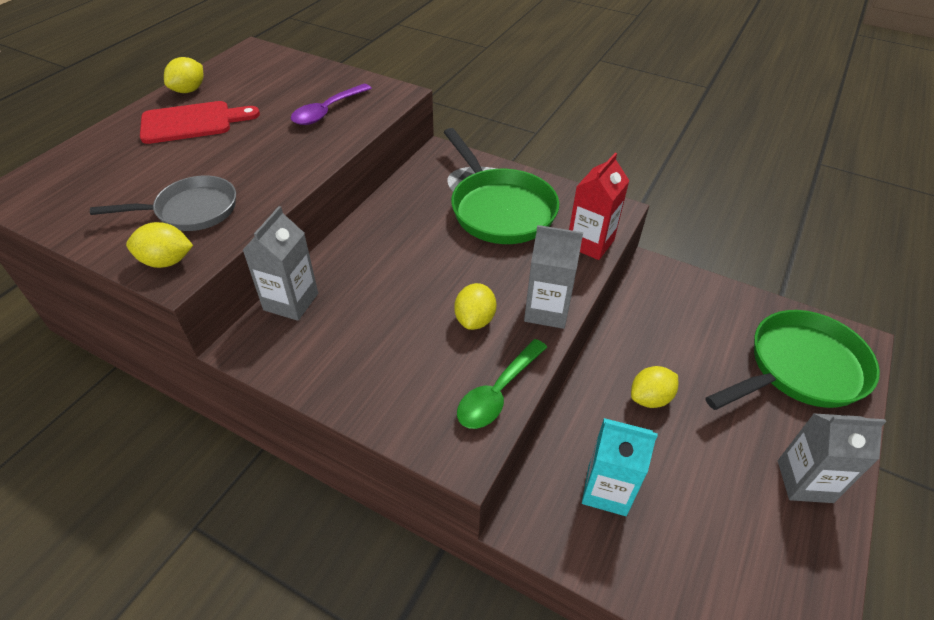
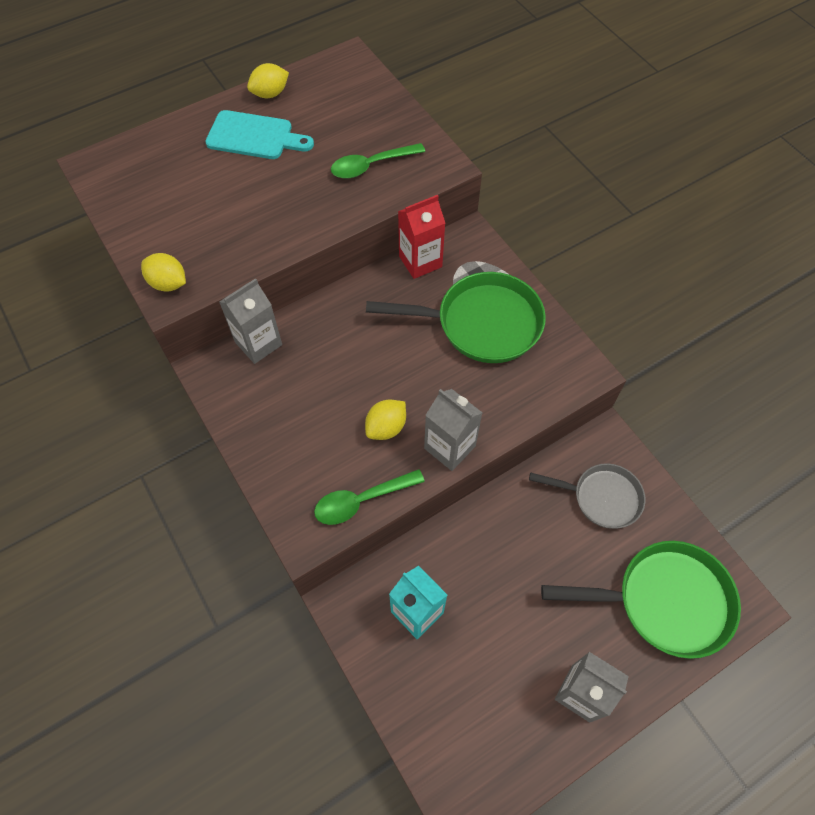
camera: 30 degrees right, 15 degrees up
grey pan [90,175,236,231] -> grey pan moved to [529,463,645,529]
red cutting board [140,101,260,144] -> turquoise cutting board [205,110,314,159]
purple spoon [291,84,372,125] -> green spoon [331,143,425,179]
green pan [444,128,559,244] -> green pan turned 90 degrees counterclockwise [366,272,546,363]
red carton [569,153,629,260] -> red carton moved to [398,195,445,279]
yellow lemon [631,366,678,408] -> none

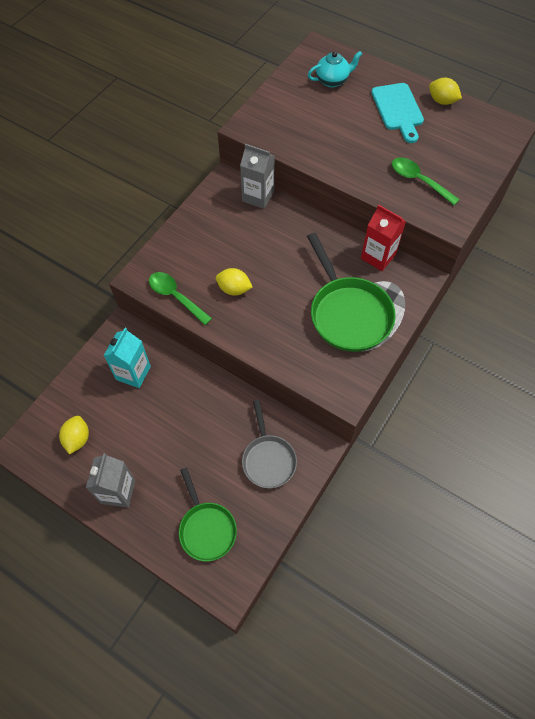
camera: 65 degrees right, 0 degrees up
yellow lemon [141,253,186,292] -> yellow lemon moved to [59,416,89,455]
grey carton [424,389,483,471] -> none
green pan [541,541,741,659] -> green pan [179,468,237,561], size x0.63
none -> turquoise teapot [308,51,362,87]

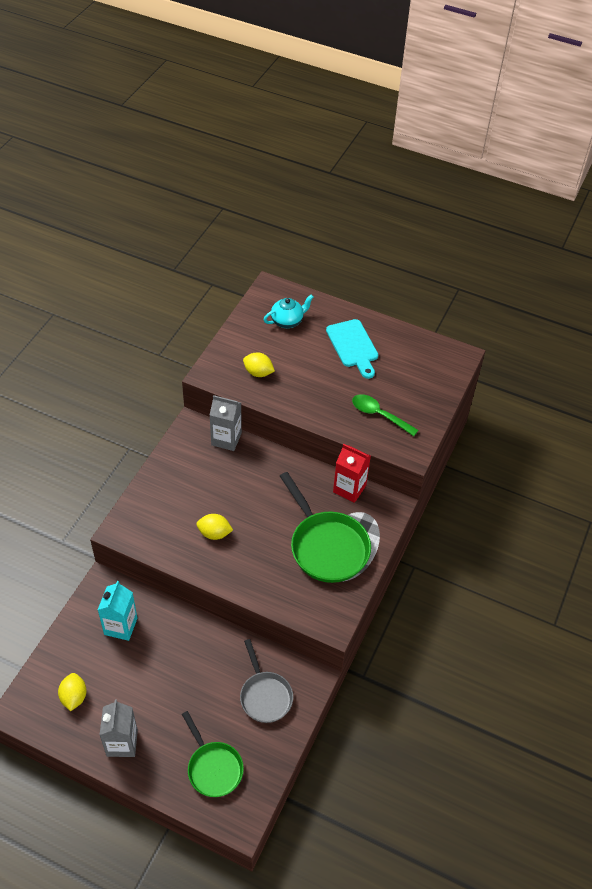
camera: 10 degrees left, 10 degrees down
green spoon [149,272,212,325] -> none
yellow lemon [429,78,462,105] -> yellow lemon moved to [243,352,275,377]

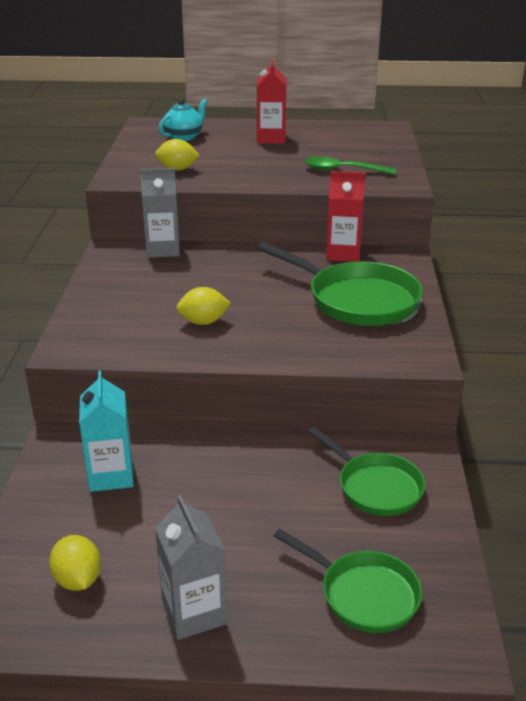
camera: 20 degrees left, 20 degrees down
grey pan [240,639,293,723] -> green pan [308,427,425,516]
turquoise cutting board [326,319,378,379] -> red carton [257,60,286,144]

